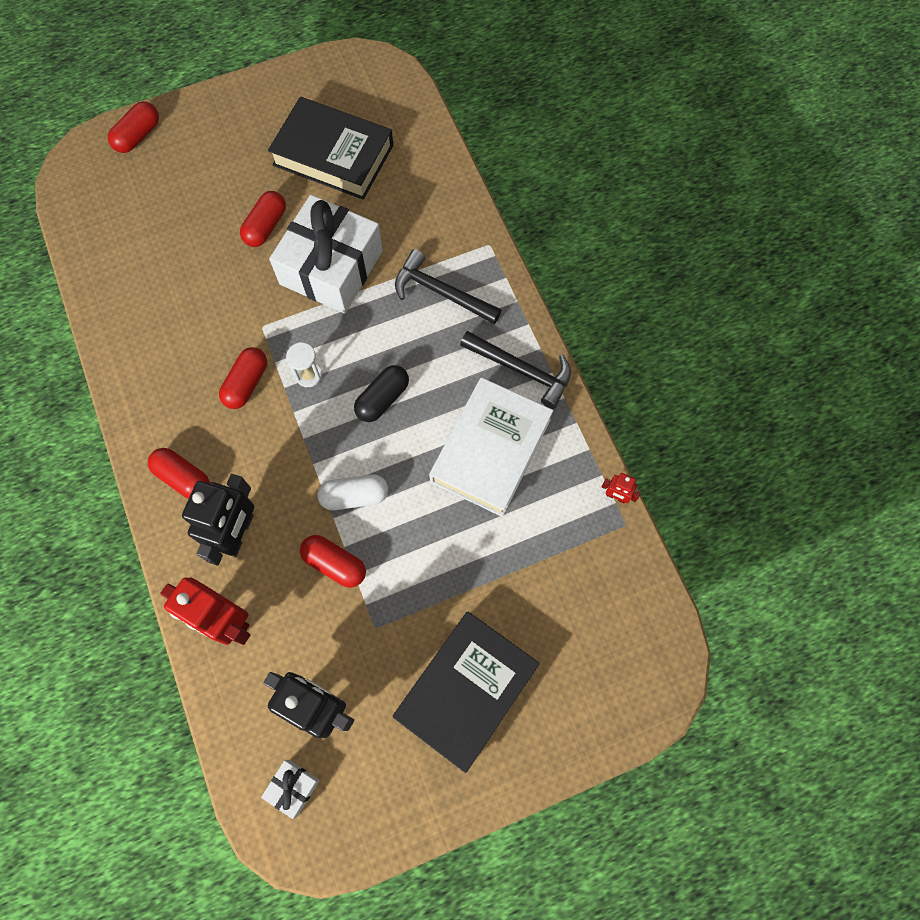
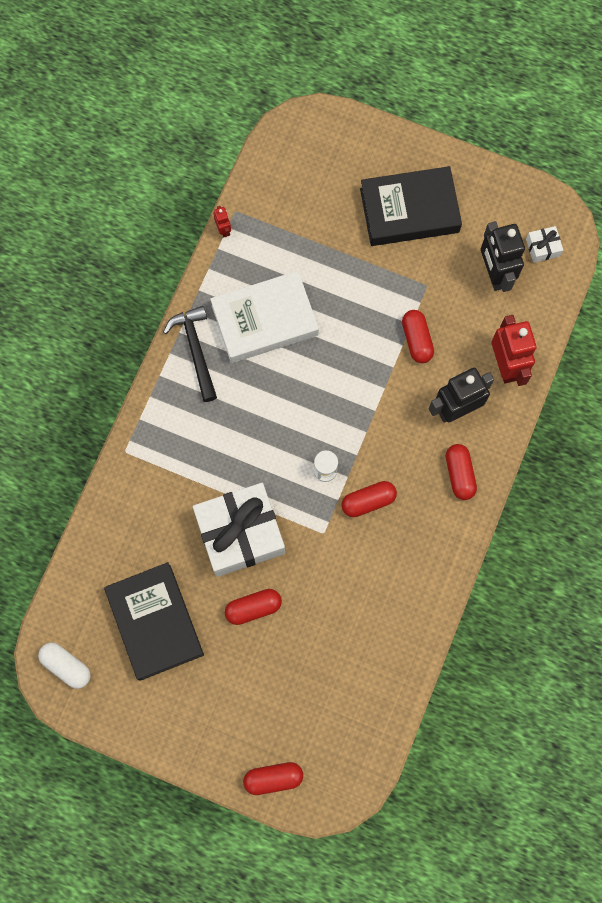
camera: 135 degrees left, 5 degrees up
white capsule [317,474,388,510] -> white capsule moved to [38,643,91,689]
black capsule [354,365,409,422] -> none
black hammer [395,249,502,324] -> none

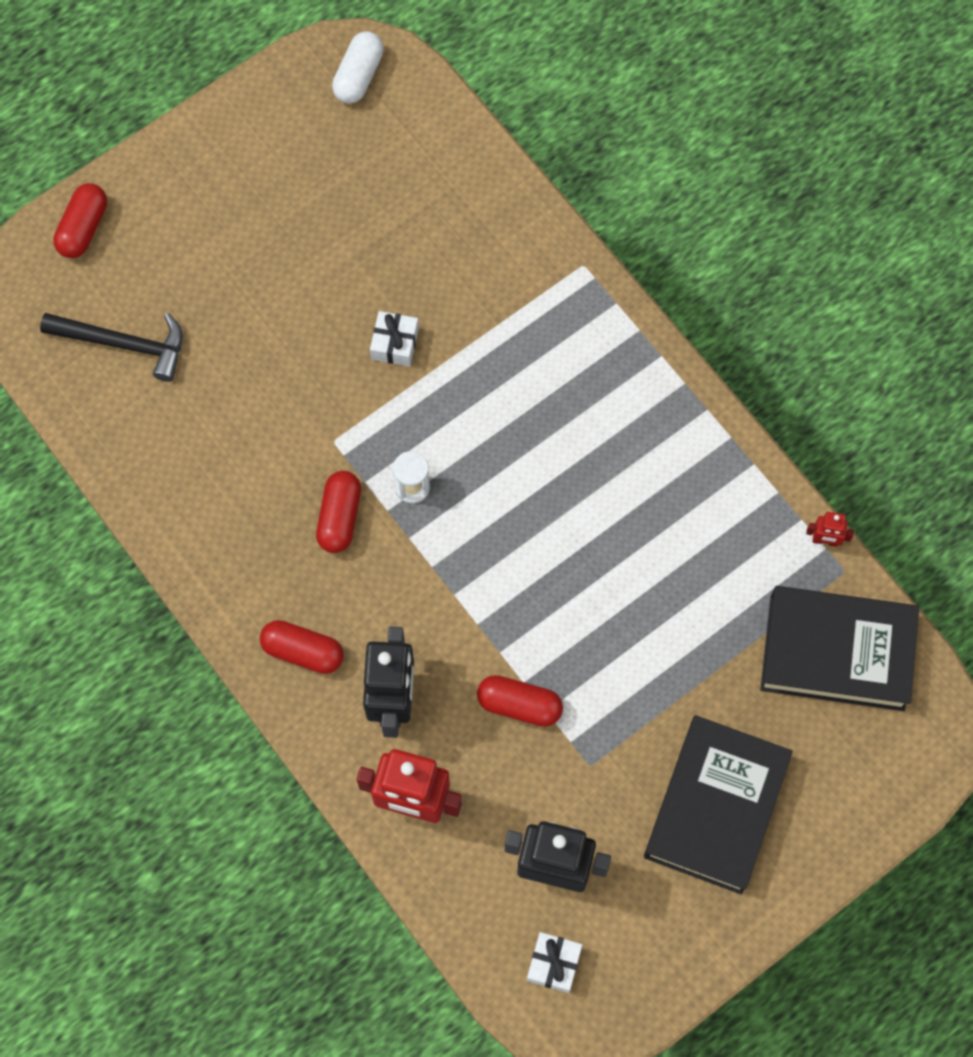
camera: 120 degrees right, 5 degrees down
white capsule [38,643,91,689] -> white capsule turned 45 degrees counterclockwise [332,31,384,104]
black book [104,562,204,681] -> black book moved to [760,586,919,711]
black hammer [164,306,217,402] -> black hammer moved to [40,313,183,382]
white gift [193,483,285,577] -> white gift [370,311,419,366], size x0.41
white book [210,271,319,363] -> none
red capsule [225,589,282,625] -> none

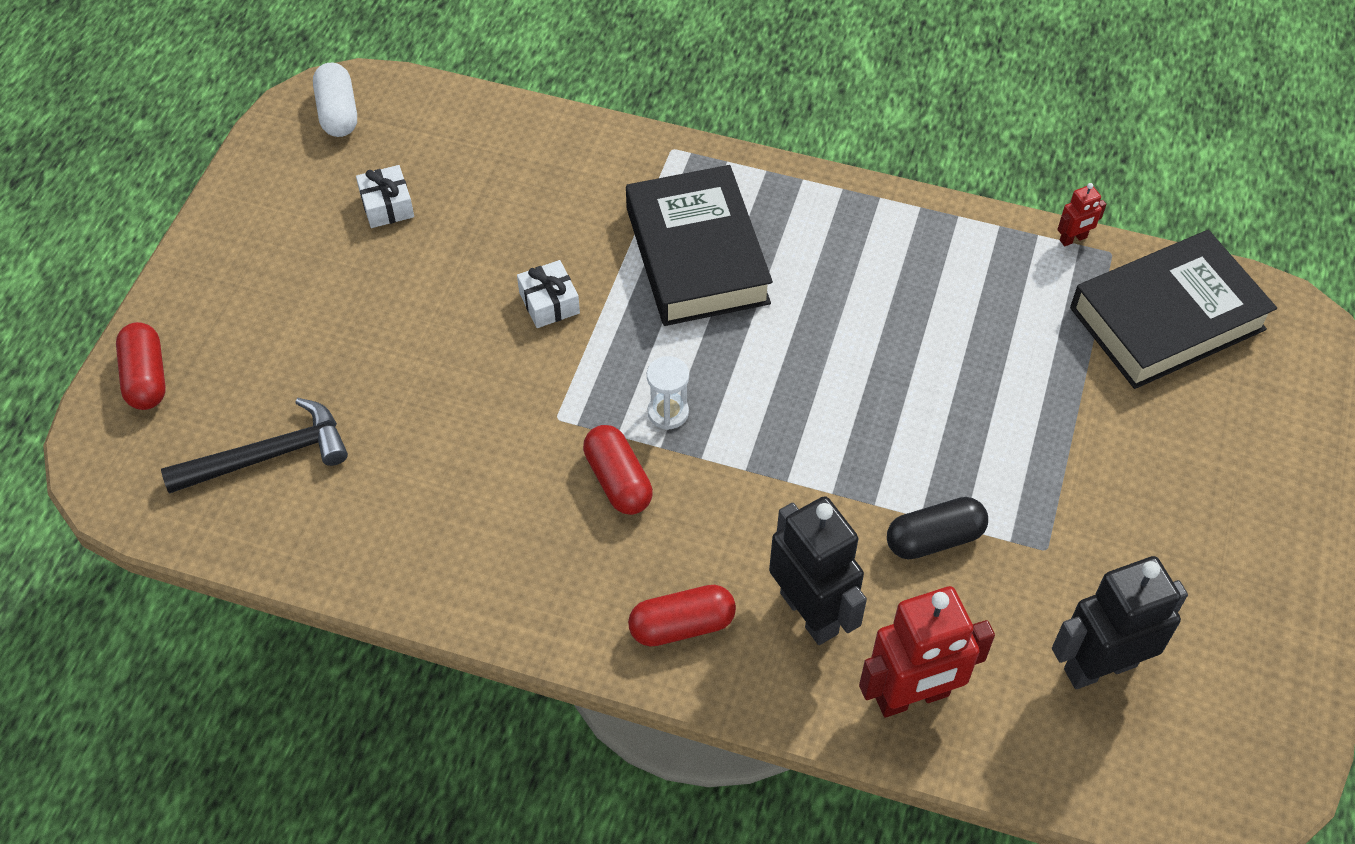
camera: 35 degrees left, 15 degrees down
red capsule [477,675,563,727] -> black capsule [887,497,988,559]
white gift [527,932,582,993] -> white gift moved to [356,165,414,228]
black book [644,715,793,895] -> black book moved to [626,165,773,326]

